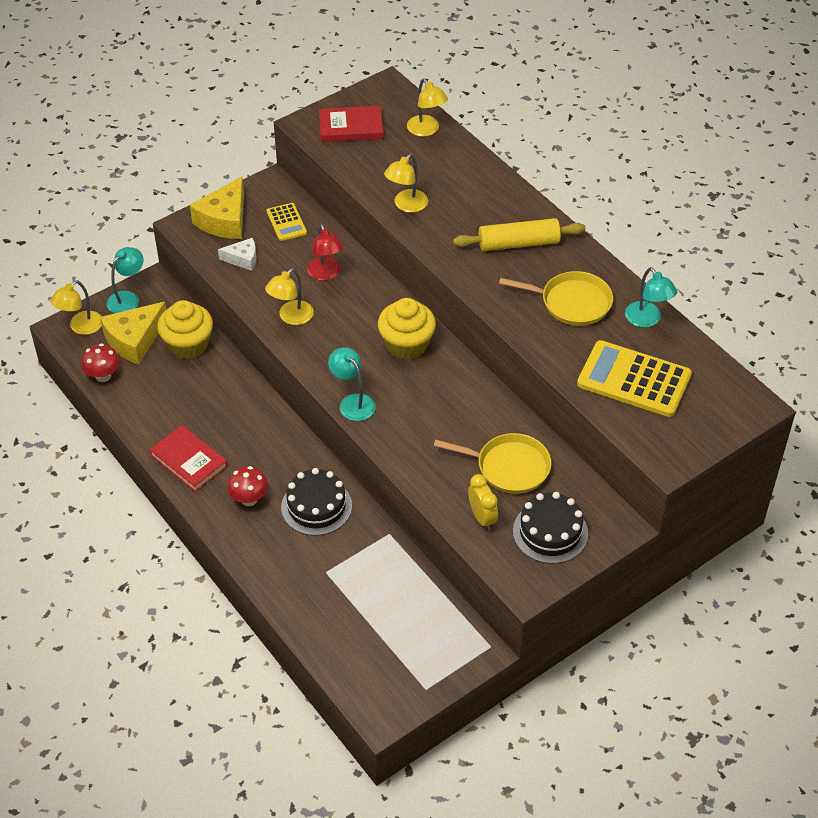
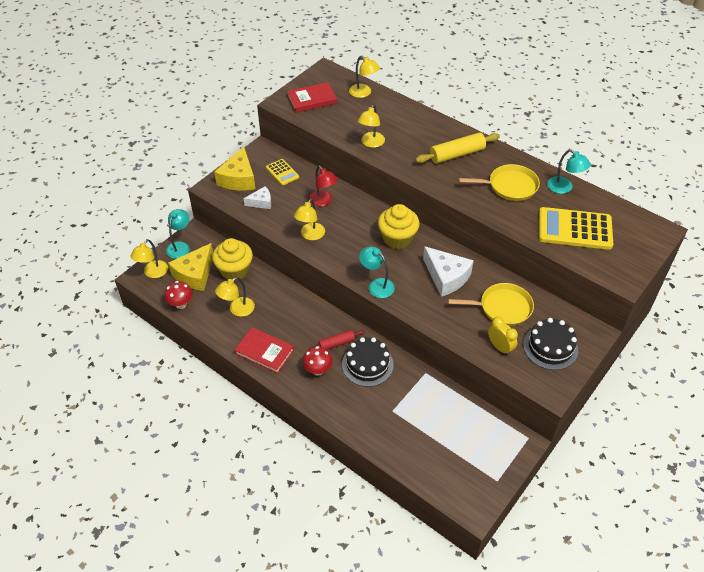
camera: 15 degrees left, 0 degrees up
none -> yellow lamp [215,277,255,317]
none -> red rolling pin [308,330,365,350]
none -> white cheese [423,246,474,296]

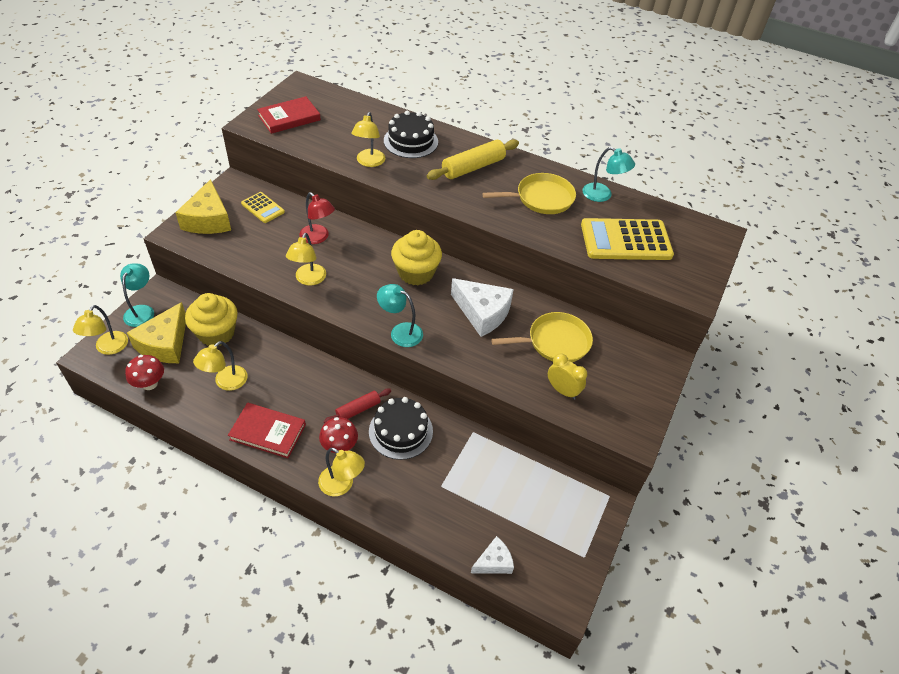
camera: 15 degrees left, 0 degrees up
white cheese [244,187,271,209] -> white cheese moved to [471,536,514,574]
yellow lamp [349,55,380,98] -> yellow lamp moved to [318,447,365,496]
black cake [523,318,578,370] -> black cake moved to [384,111,438,158]

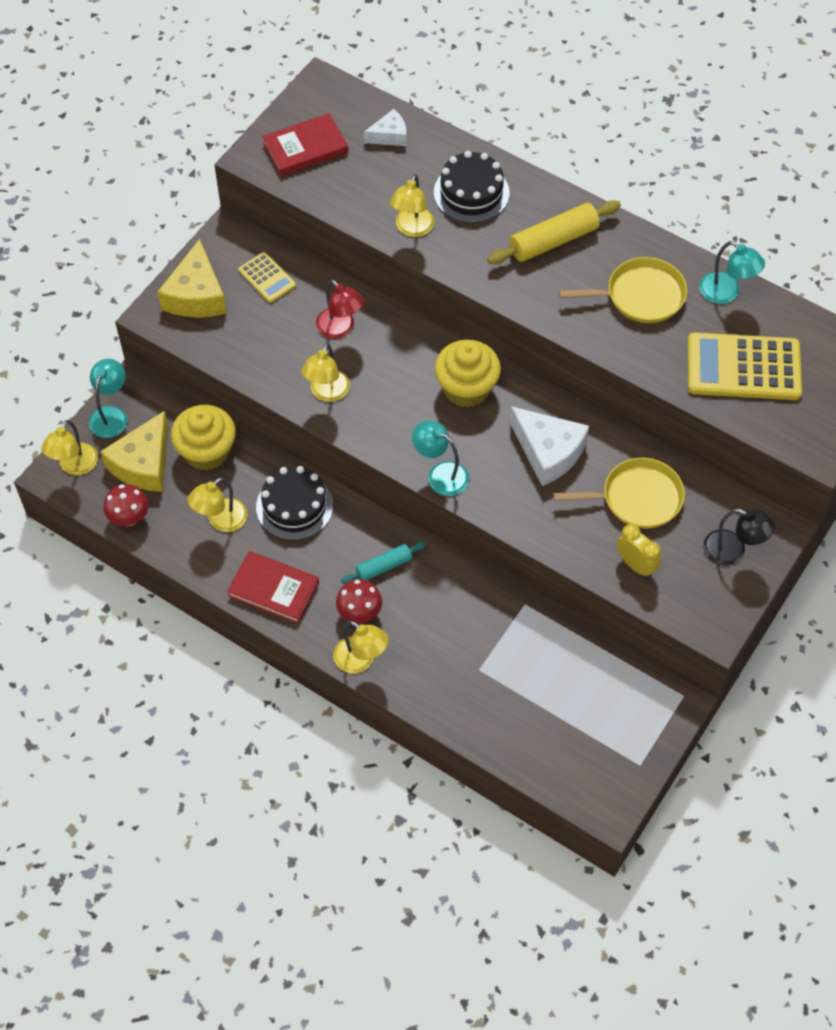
camera: 10 degrees right, 10 degrees up
red rolling pin [324,389,391,424] -> turquoise rolling pin [341,542,426,584]
black cake [369,397,433,460] -> black cake moved to [256,466,333,540]
white cheese [471,536,514,574] -> white cheese moved to [364,109,407,146]
none -> black lamp [703,509,775,566]

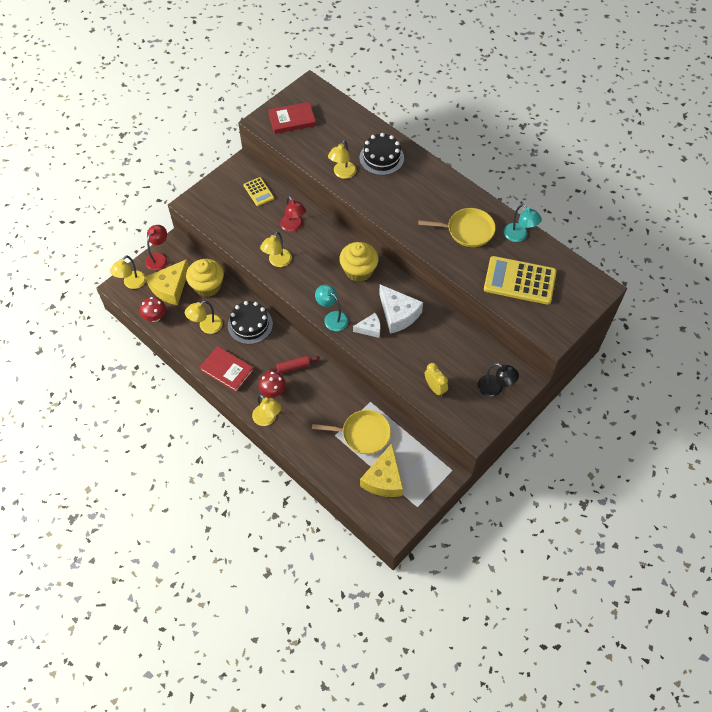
camera: 10 degrees right, 0 degrees up
turquoise lamp [89,359,127,438] -> red lamp [145,225,167,271]
yellow cheese [158,239,227,318] -> yellow cheese moved to [360,443,403,497]
turquoise rolling pin [341,542,426,584] -> red rolling pin [266,356,320,374]
white cheese [364,109,407,146] -> white cheese moved to [353,313,380,338]
yellow rolling pin [487,200,621,265] -> none
yellow pan [553,458,685,529] -> yellow pan moved to [312,410,391,454]

